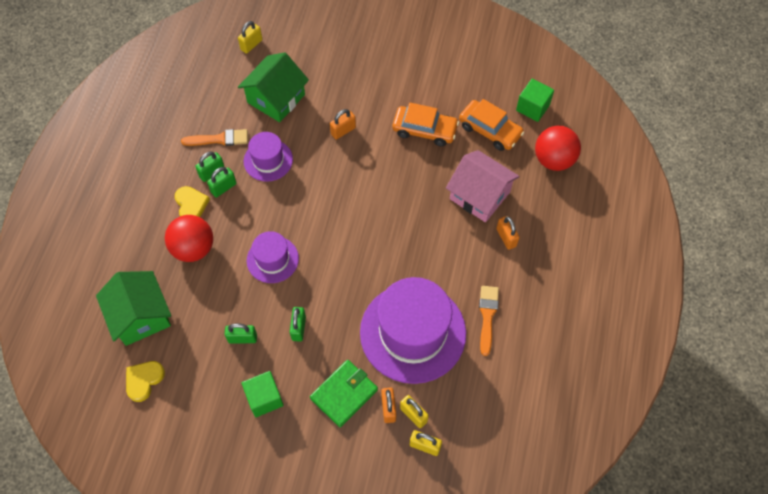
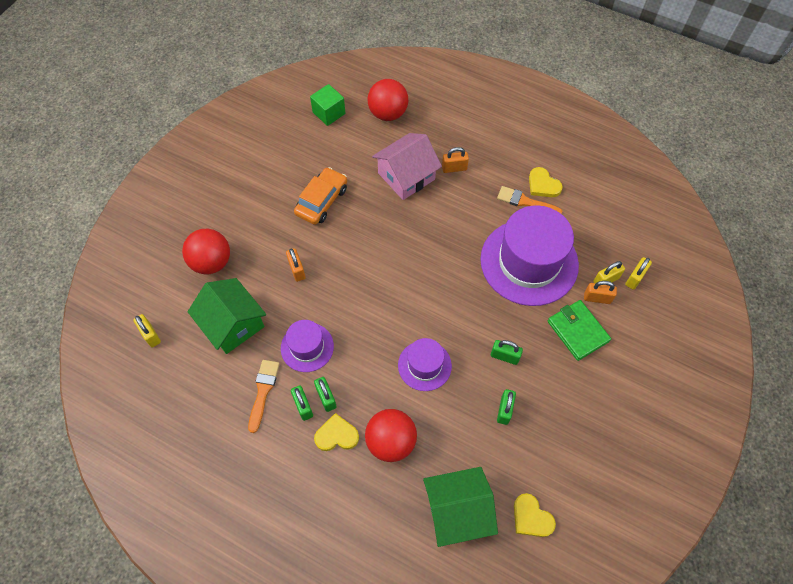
camera: 75 degrees left, 0 degrees up
green cube [242,371,284,417] -> none
orange car [459,99,524,151] -> none
none -> red ball [182,229,230,275]
none -> yellow heart [529,167,563,197]

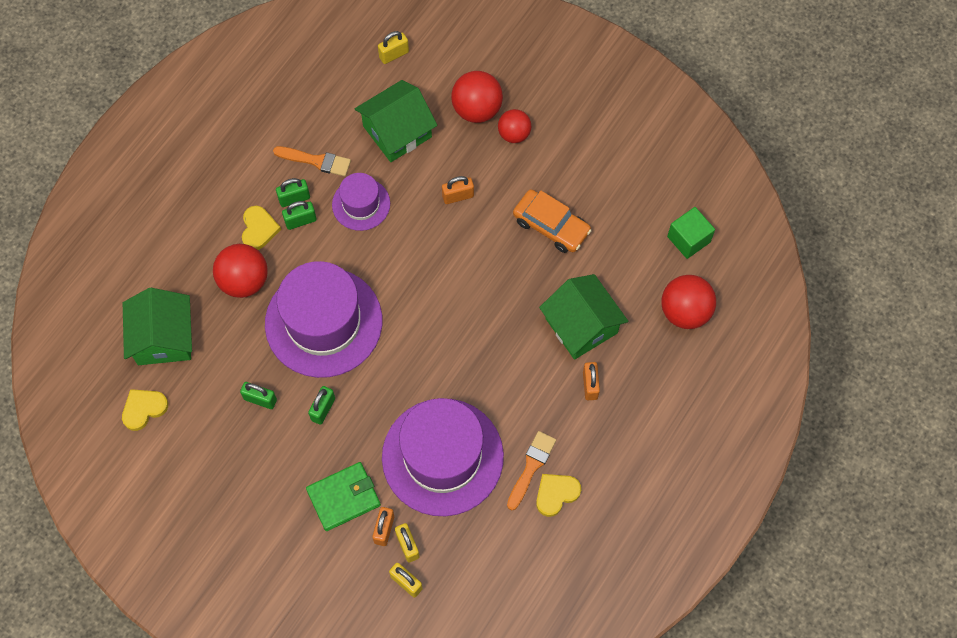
camera: 95 degrees right, 5 degrees up
pink house [372,133,442,200] -> green house [539,274,628,360]
purple hat [398,338,452,391] -> purple hat [265,261,382,378], size x1.95
none -> red ball [498,109,531,143]

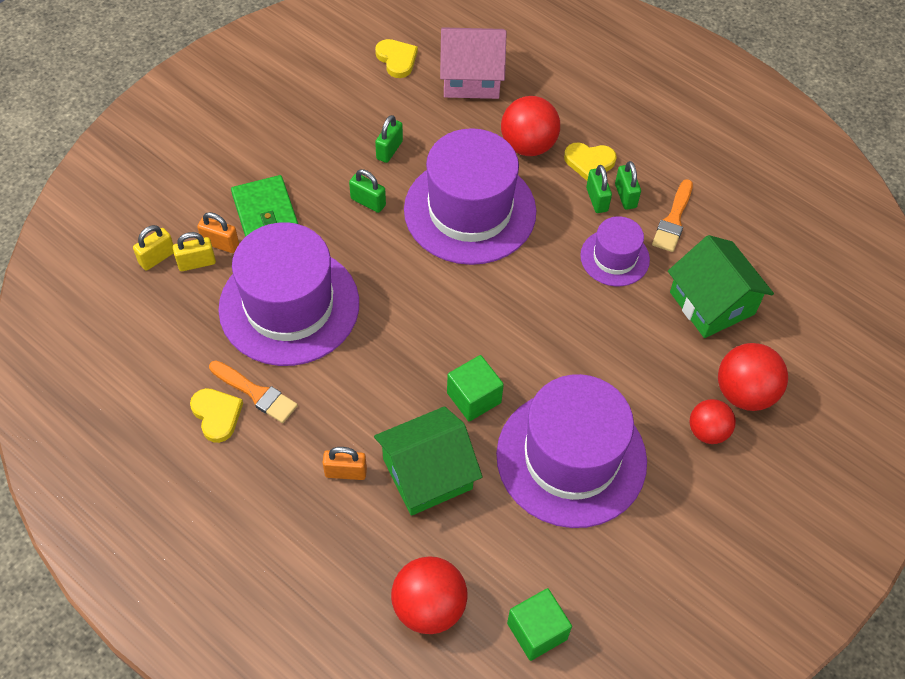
camera: 95 degrees right, 10 degrees down
green house [123,288,192,365] -> pink house [440,27,506,99]
yellow padlock [378,31,409,64] -> none
orange padlock [442,176,474,204] -> none
orange car [513,189,592,253] -> purple hat [496,374,647,528]
none -> green cube [447,355,504,422]

